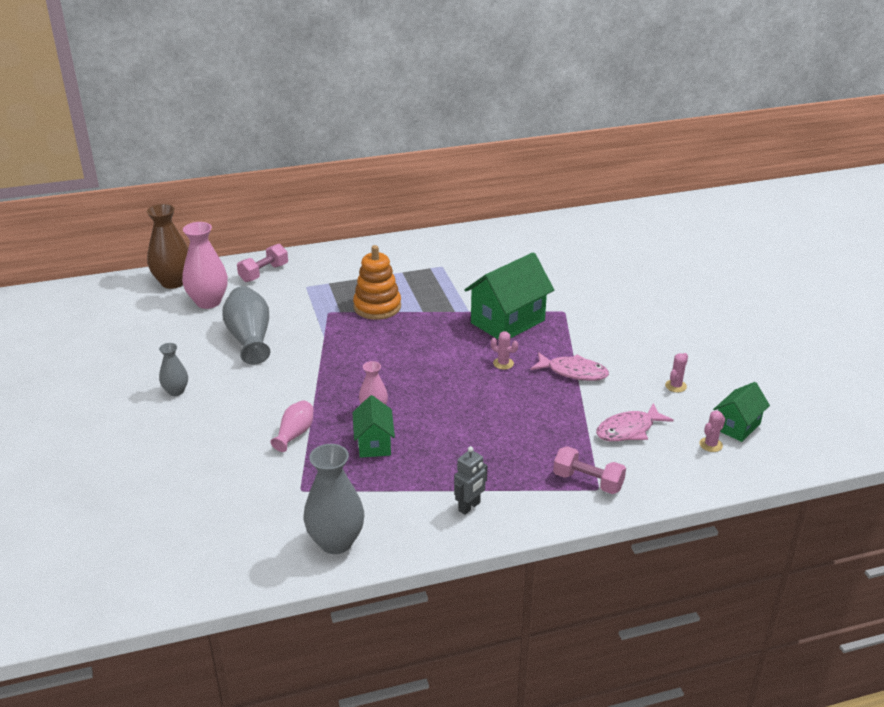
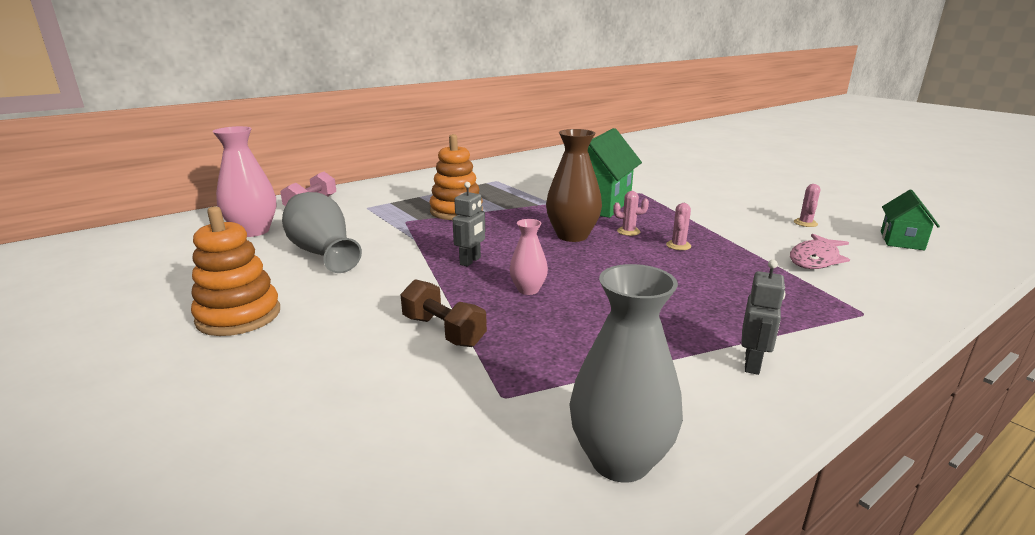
camera: 20 degrees left, 10 degrees down
brown vase [147,204,188,289] -> brown vase moved to [546,129,602,242]
grey vase [159,343,188,396] -> orange stacking toy [191,206,280,336]
pink vase [270,400,314,452] -> brown dumbbell [400,279,487,347]
green house [352,395,395,458] -> none
pink fish [530,352,609,381] -> none
pink dumbbell [553,446,626,494] -> none
pink cactus [699,410,725,452] -> pink cactus moved to [666,203,691,250]
none -> grey robot [452,182,485,266]

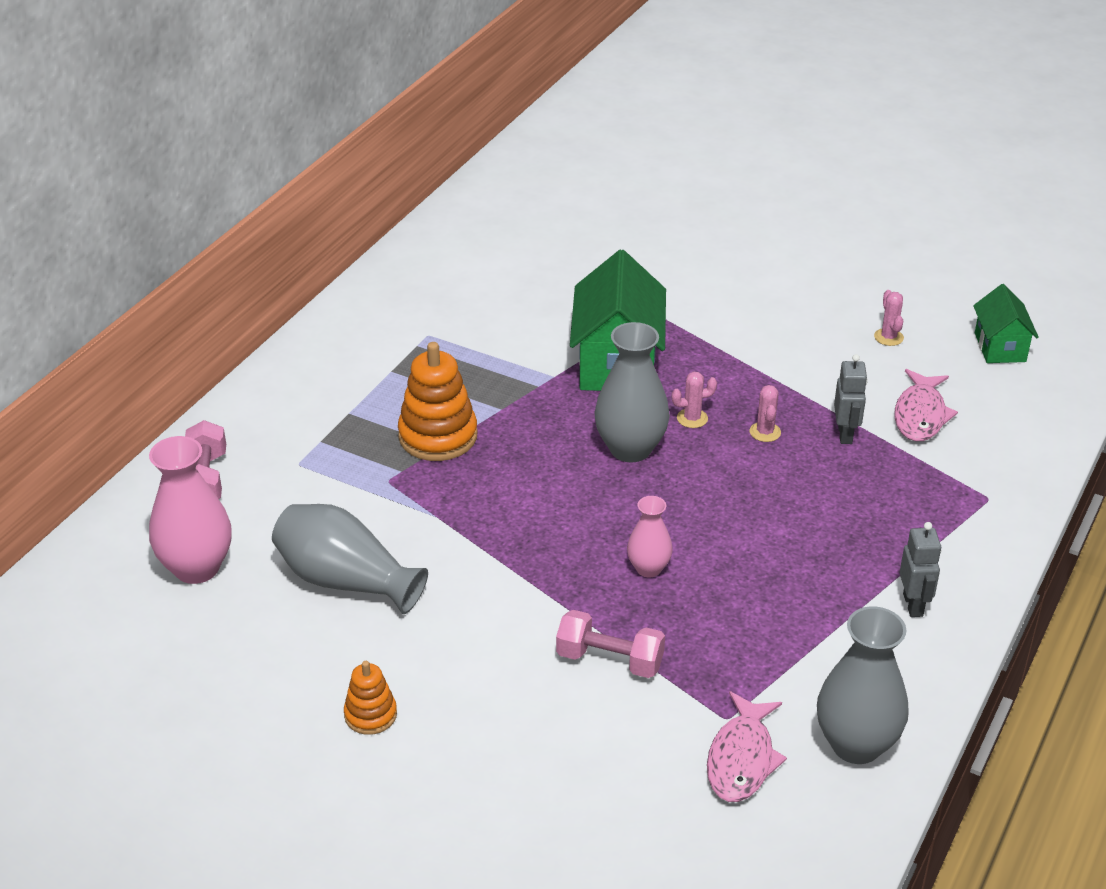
camera: 25 degrees left, 15 degrees up
orange stacking toy [191,206,280,336] -> orange stacking toy [344,661,397,735], size x0.56
brown dumbbell [400,279,487,347] -> pink dumbbell [556,610,665,678]
grey robot [452,182,485,266] -> grey robot moved to [834,354,868,444]
brown vase [546,129,602,242] -> grey vase [594,322,670,462]
none -> pink fish [707,691,787,802]

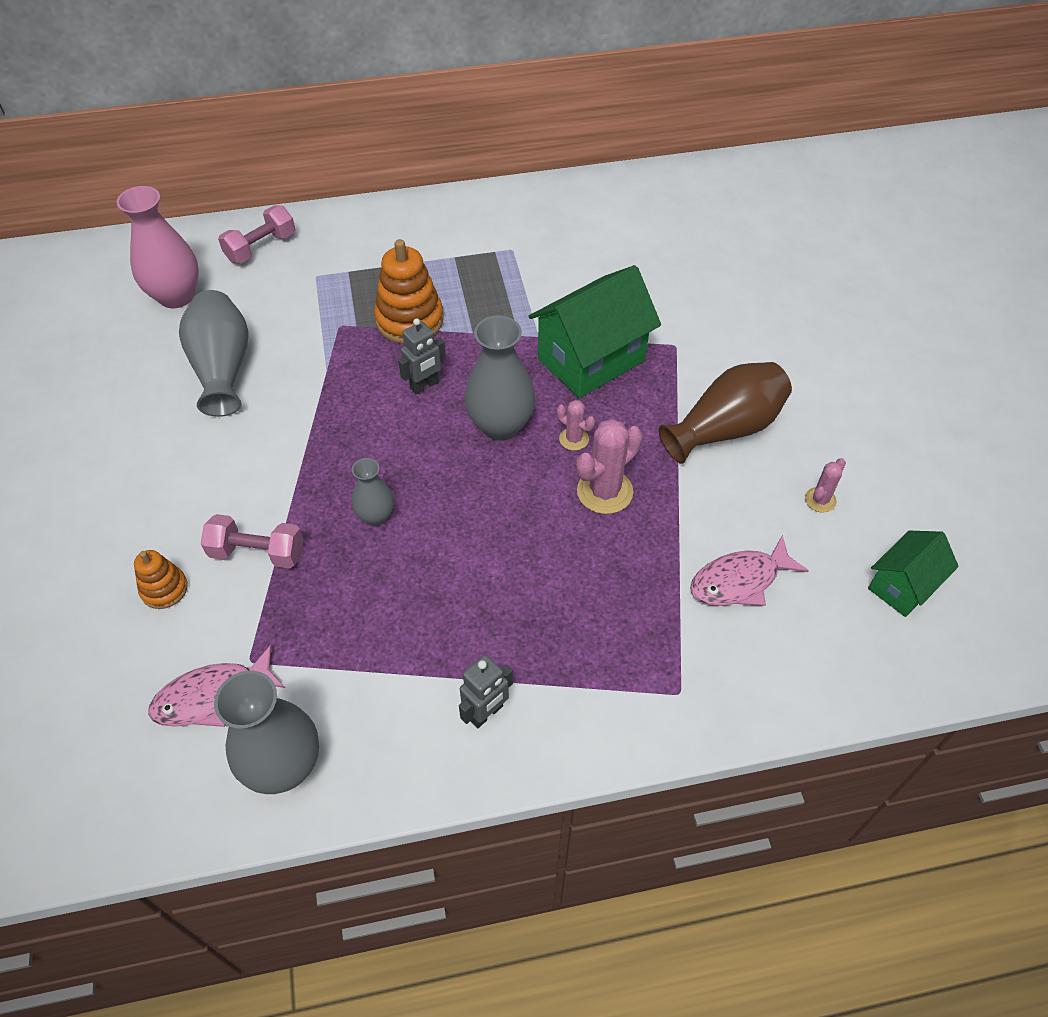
camera: 50 degrees right, 15 degrees up
orange stacking toy [344,661,397,735] -> orange stacking toy moved to [134,550,188,609]
pink dumbbell [556,610,665,678] -> pink dumbbell turned 60 degrees counterclockwise [201,514,303,569]
pink vase [627,496,673,578] -> grey vase [352,458,394,526]
pink cactus [750,385,781,442] -> pink cactus [576,419,643,514], size x1.81
grey robot [834,354,868,444] -> grey robot moved to [398,318,446,395]
none -> brown vase [659,362,792,464]

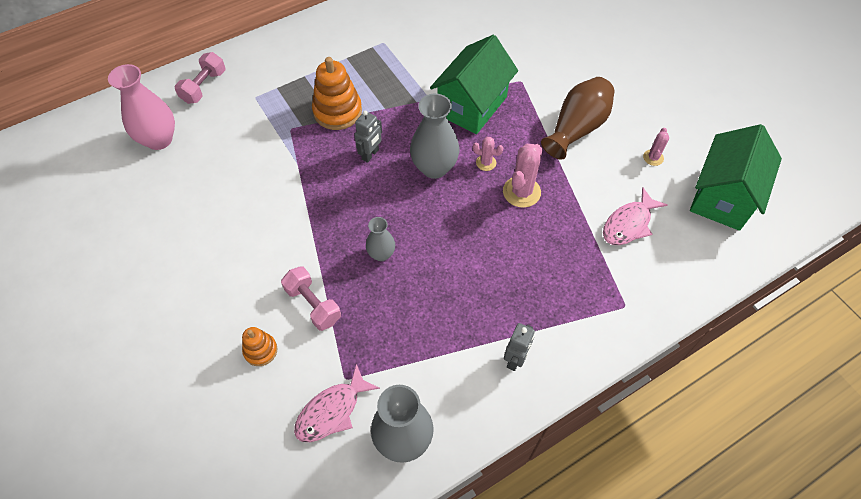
camera: 20 degrees left, 5 degrees up
grey vase [179,290,248,417] -> none
pink dumbbell [201,514,303,569] -> pink dumbbell turned 60 degrees clockwise [281,266,341,331]
green house [868,531,959,617] -> green house [690,124,782,231], size x1.76

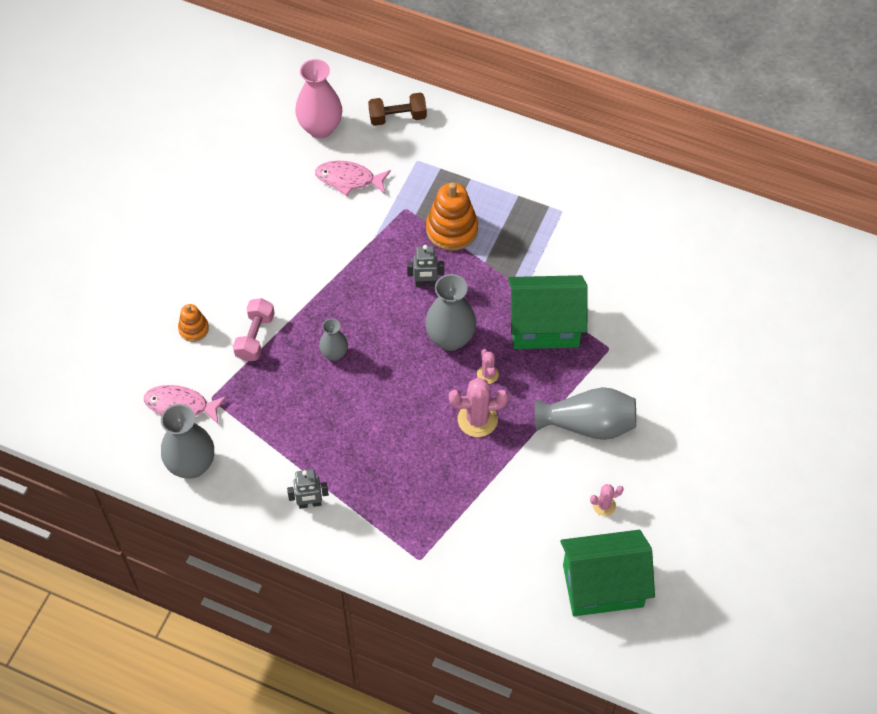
camera: 55 degrees right, 0 degrees up
pink dumbbell [175,52,225,104] -> brown dumbbell [368,93,427,126]
brown vase [541,77,615,160] -> grey vase [535,387,636,440]
pink fish [603,187,667,245] -> pink fish moved to [315,161,391,196]

